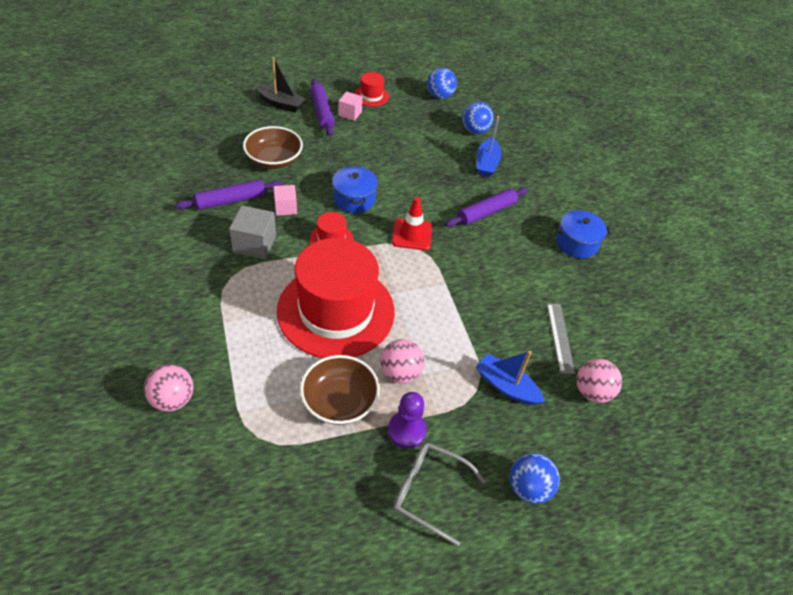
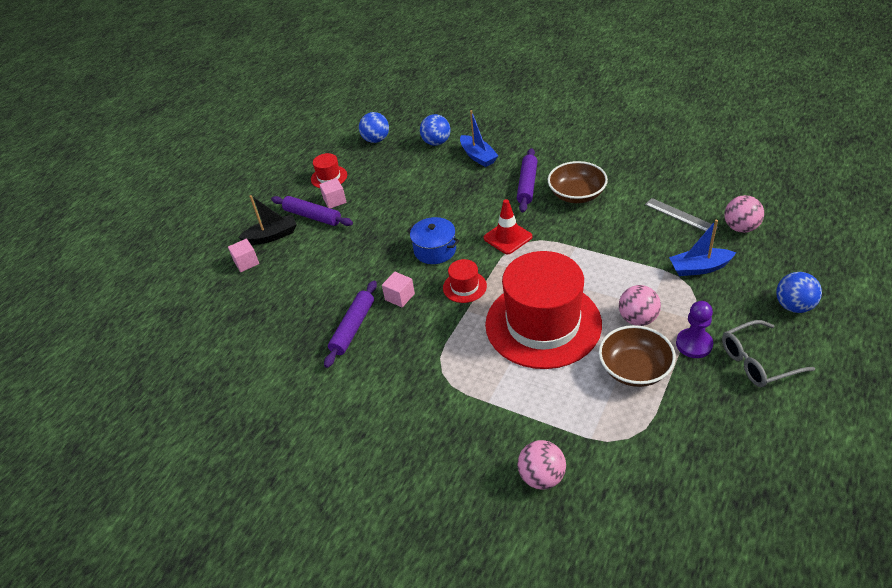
camera: 35 degrees left, 5 degrees down
grey cube [229,205,276,259] -> none
brown bowl [243,126,303,169] -> brown bowl moved to [548,161,608,203]
blue pot [554,210,611,258] -> none
none -> pink cube [228,238,259,272]

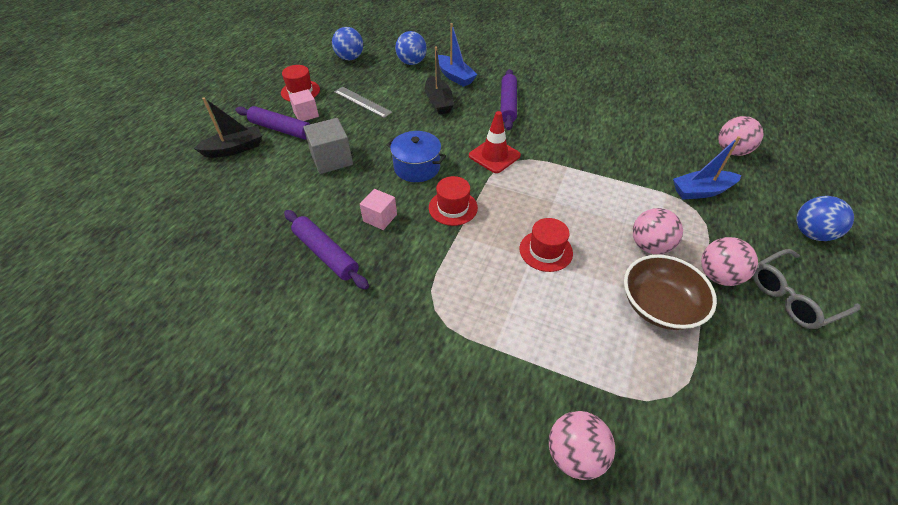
camera: 10 degrees left, 5 degrees up
pink cube [228,238,259,272] -> none
purple rolling pin [324,281,377,368] -> purple rolling pin turned 60 degrees counterclockwise [284,210,369,290]
red hat [485,251,602,369] -> red hat [519,218,573,272], size x0.41
brown bowl [548,161,608,203] -> none
grey ruler [645,198,718,233] -> grey ruler moved to [334,87,393,118]
purple pawn [676,301,713,358] -> pink ball [701,237,758,286]
none -> grey cube [303,118,353,174]
none -> black boat [425,46,454,114]

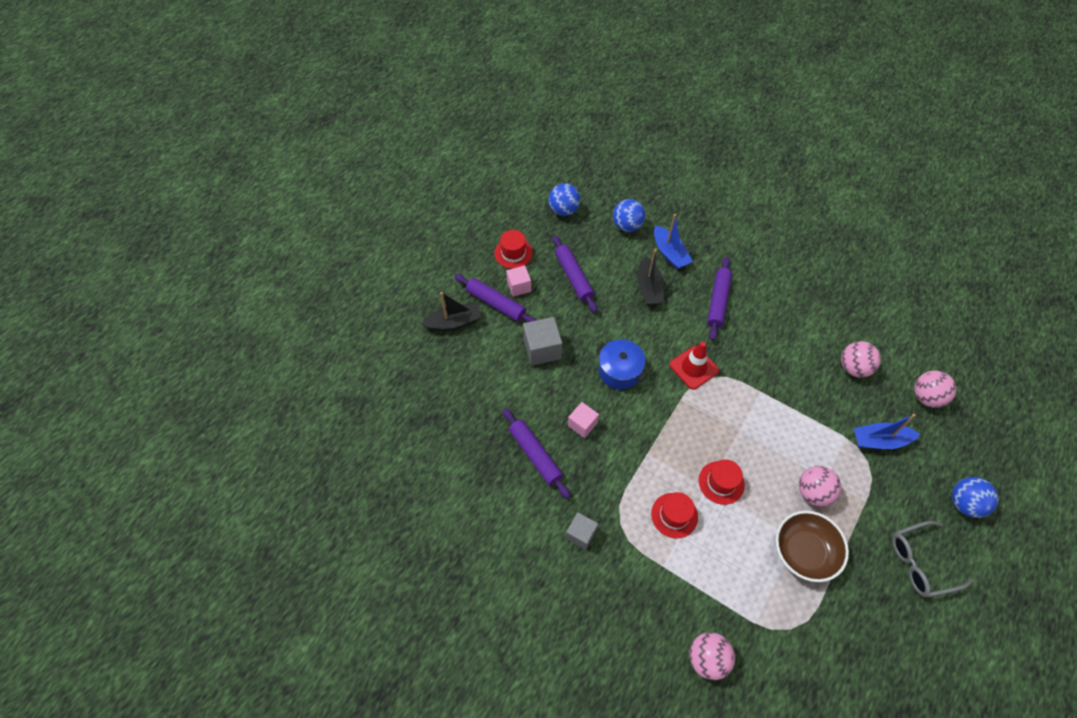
camera: 10 degrees right, 10 degrees up
grey ruler [334,87,393,118] -> purple rolling pin [553,235,597,313]
red hat [429,176,478,226] -> red hat moved to [651,492,698,538]
pink ball [701,237,758,286] -> pink ball moved to [841,341,881,377]
none -> grey cube [566,512,598,550]

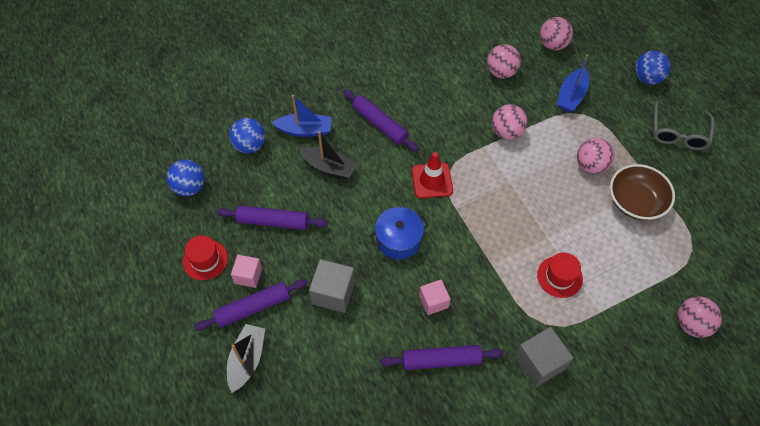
camera: 60 degrees left, 0 degrees up
grey cube [566,512,598,550] -> grey cube [515,327,573,387], size x1.54
red hat [699,459,745,505] -> none
none -> pink ball [492,104,527,140]

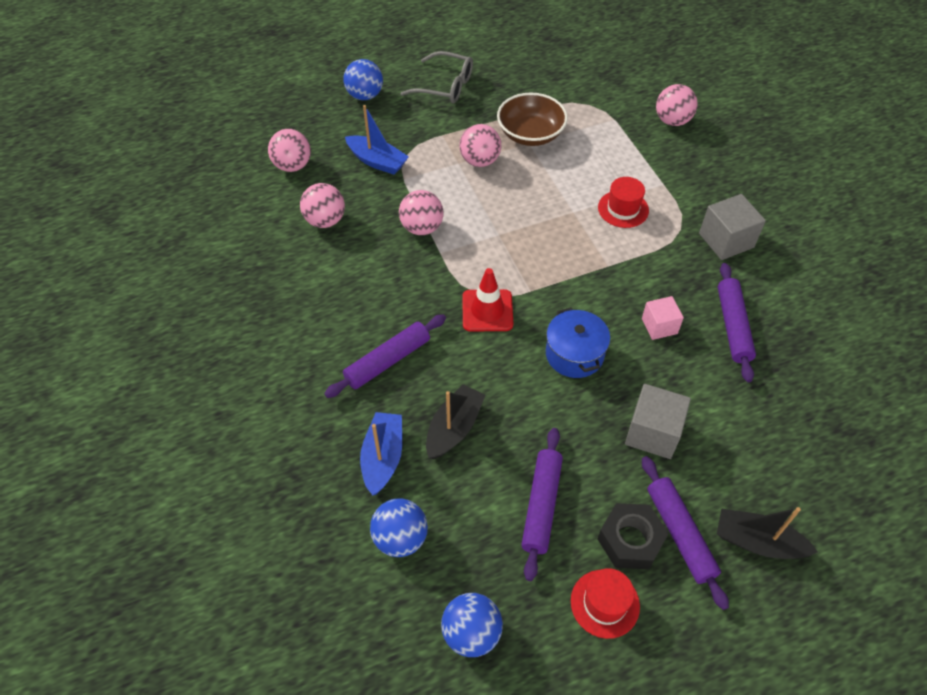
camera: 85 degrees left, 5 degrees down
pink cube [231,255,262,288] -> black nut [598,503,669,569]

